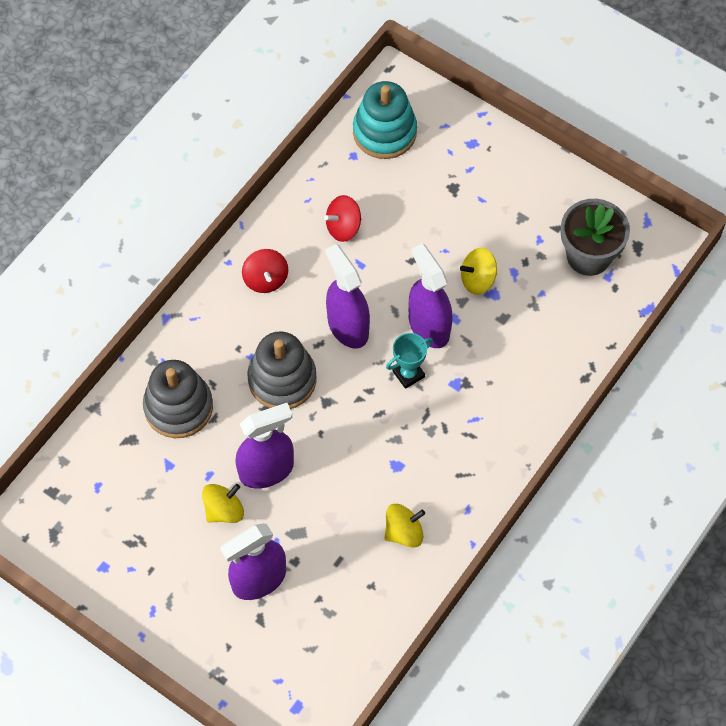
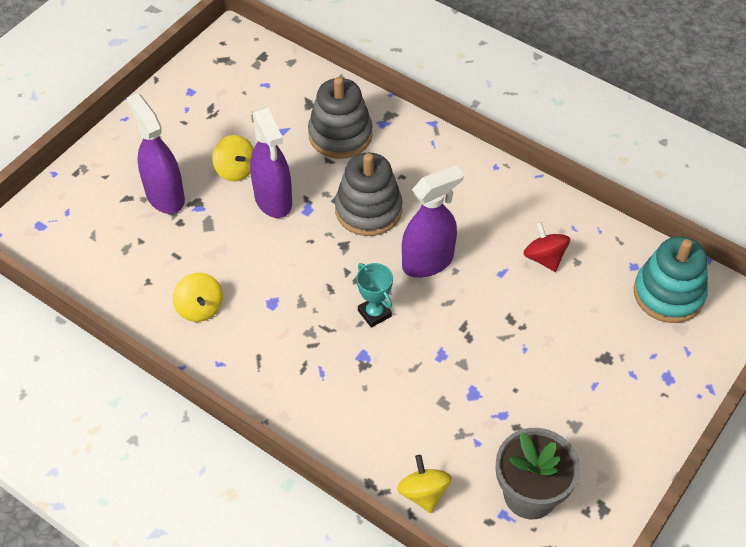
camera: 90 degrees right, 10 degrees down
red spinning top [242,249,288,293] -> none
purple spray bottle [408,243,452,348] -> none
yellow spinning top [460,248,497,294] -> yellow spinning top moved to [397,455,452,513]

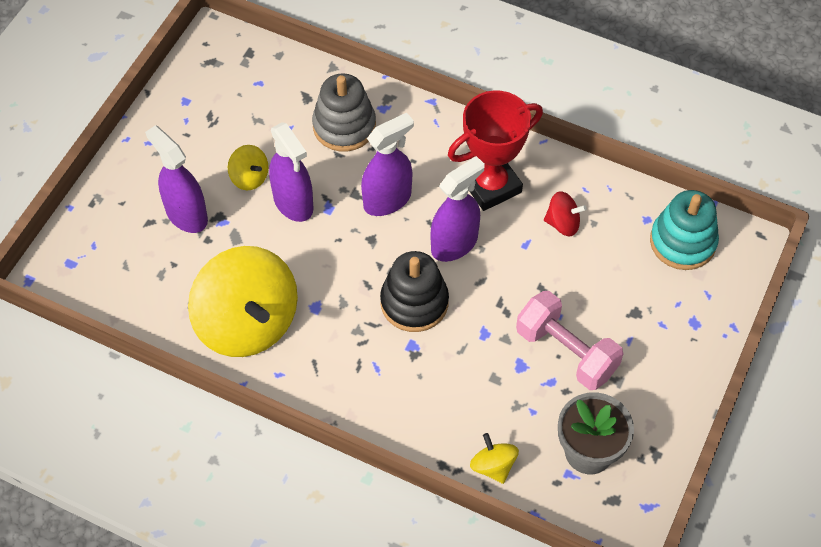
camera: 10 degrees left, 5 degrees up
yellow spinning top [173,273,223,322] -> yellow spinning top [188,246,298,357], size x2.32
grey stacking toy [335,153,403,236] -> purple spray bottle [361,113,414,216]
turquoise trophy [357,263,393,328] -> black stacking toy [380,251,449,332]
red spinning top [523,222,570,272] -> red spinning top turned 135 degrees clockwise [544,191,587,236]
none -> red trophy [448,90,543,211]
none -> pink dumbbell [516,291,624,390]

